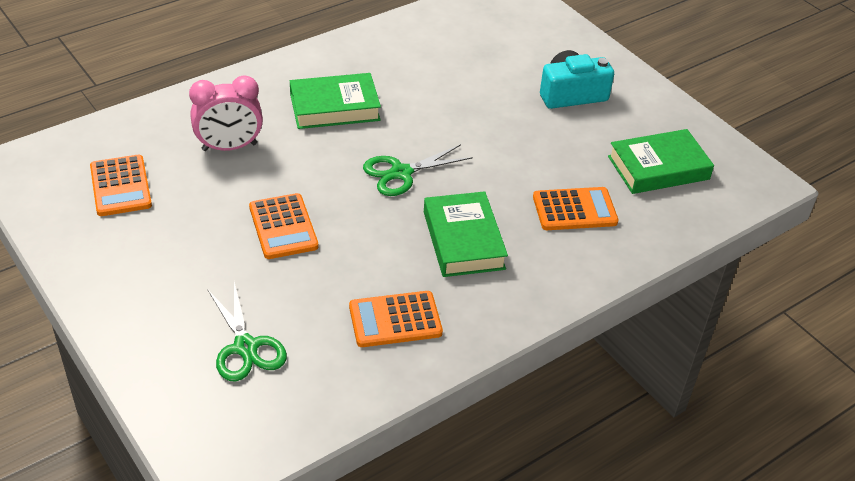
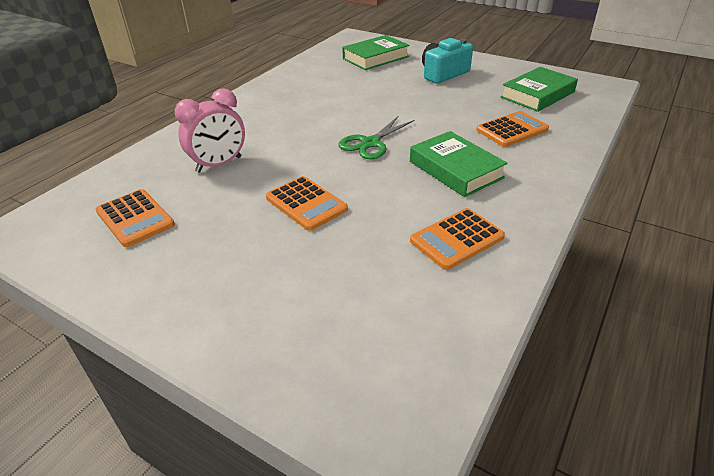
camera: 20 degrees left, 5 degrees down
green scissors [207,282,287,382] -> none
green book [290,73,381,129] -> green book moved to [342,35,409,70]

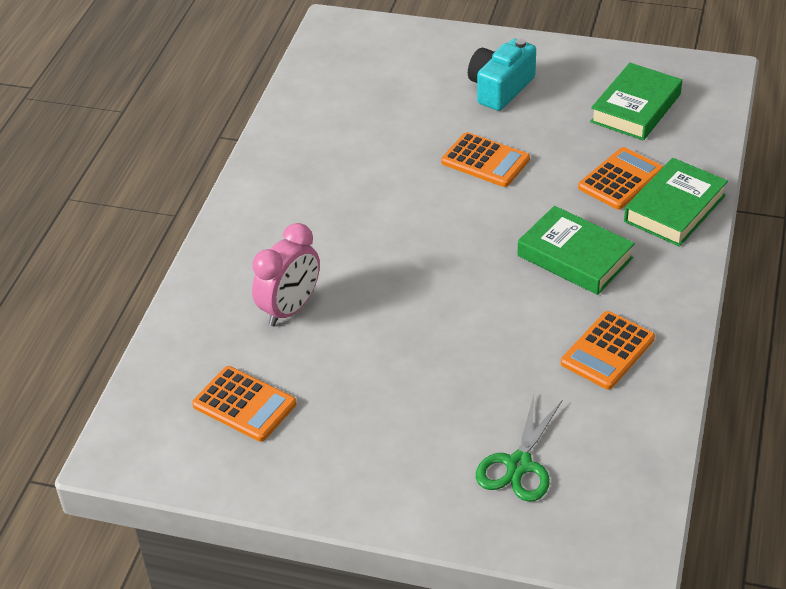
camera: 15 degrees left, 5 degrees up
orange calculator [266,176,348,231] -> orange calculator moved to [441,132,530,187]
green scissors [338,116,415,160] -> green scissors moved to [476,396,562,502]
green book [342,35,409,70] -> green book moved to [624,158,728,247]

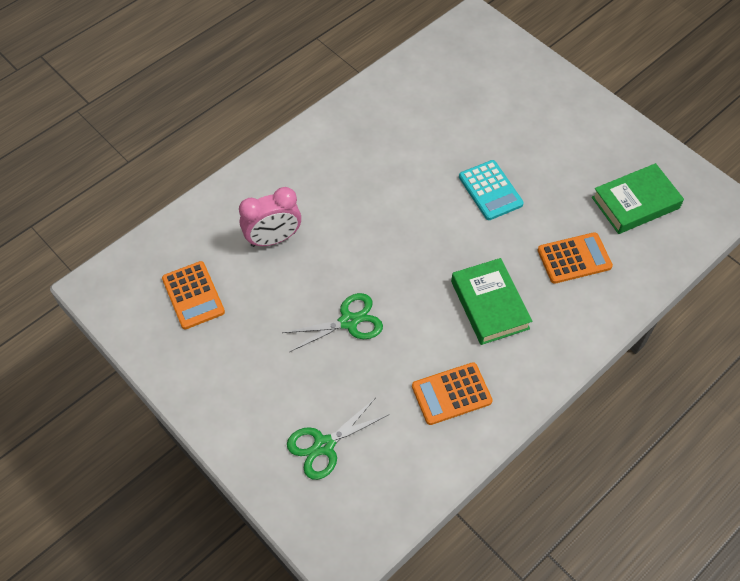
camera: 30 degrees right, 15 degrees up
orange calculator [441,132,530,187] -> turquoise calculator [459,160,524,220]
turquoise camera [468,38,536,111] -> none
green book [624,158,728,247] -> none
none -> green scissors [282,293,383,352]

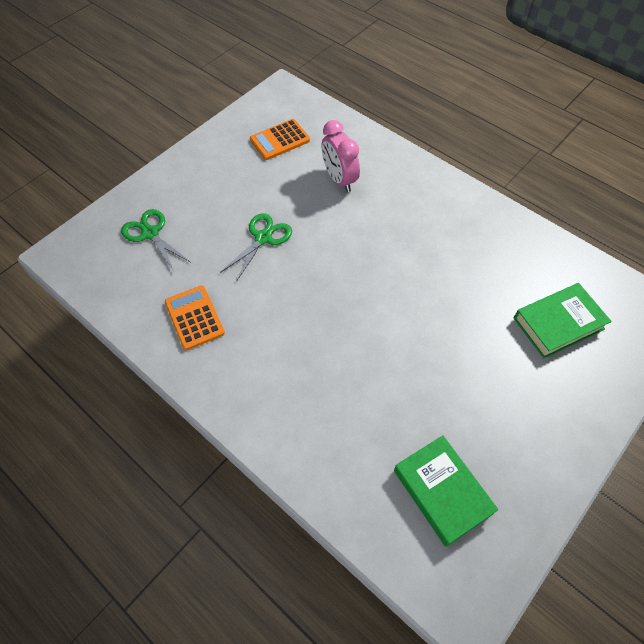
camera: 85 degrees right, 0 degrees up
green scissors [282,293,383,352] -> green scissors turned 120 degrees counterclockwise [220,213,292,282]
green book [451,258,532,345] -> green book moved to [514,283,612,358]
turquoise calculator [459,160,524,220] -> none
orange calculator [538,232,613,284] -> none

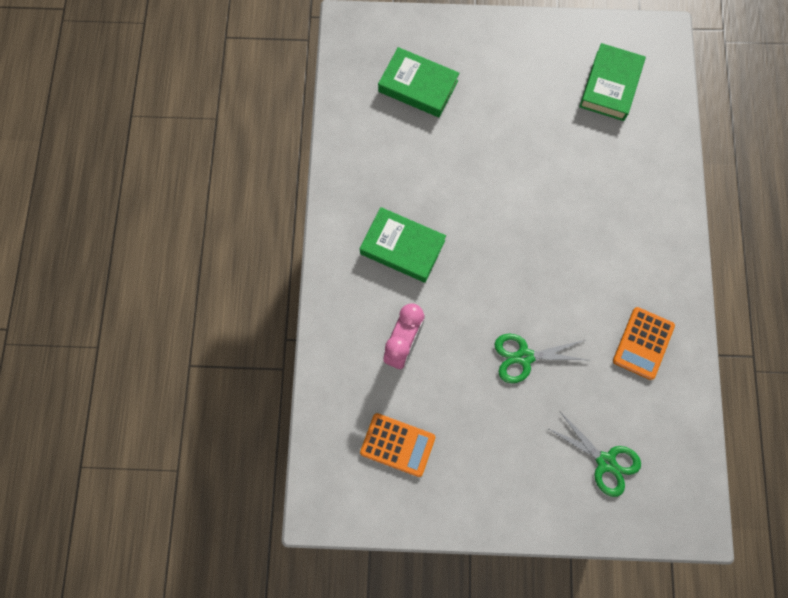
camera: 130 degrees left, 15 degrees up
green scissors [121,209,190,271] -> green scissors turned 60 degrees counterclockwise [547,412,641,497]
none -> green book [360,207,446,283]

